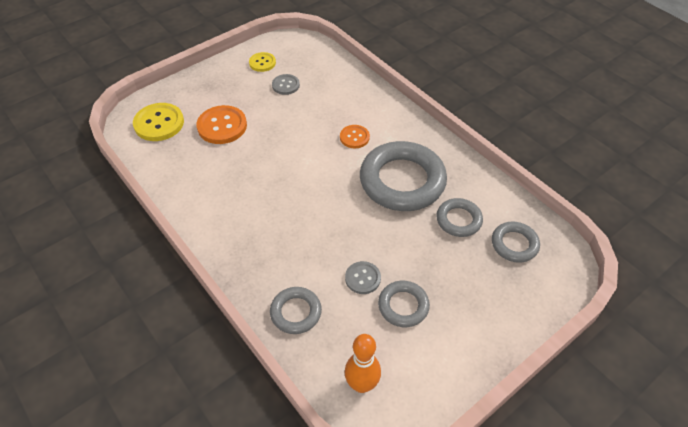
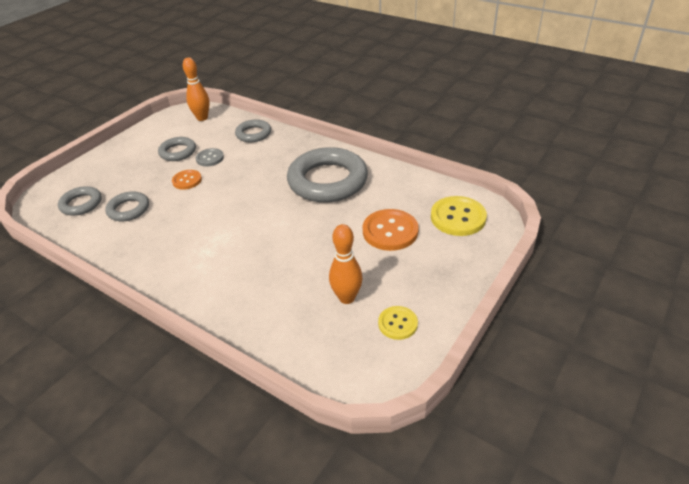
camera: 165 degrees right, 10 degrees down
grey button [272,74,300,95] -> orange bowling pin [329,224,363,304]
orange button [340,125,370,149] -> orange button moved to [172,170,202,190]
grey ring [360,141,447,211] -> grey ring moved to [287,147,368,202]

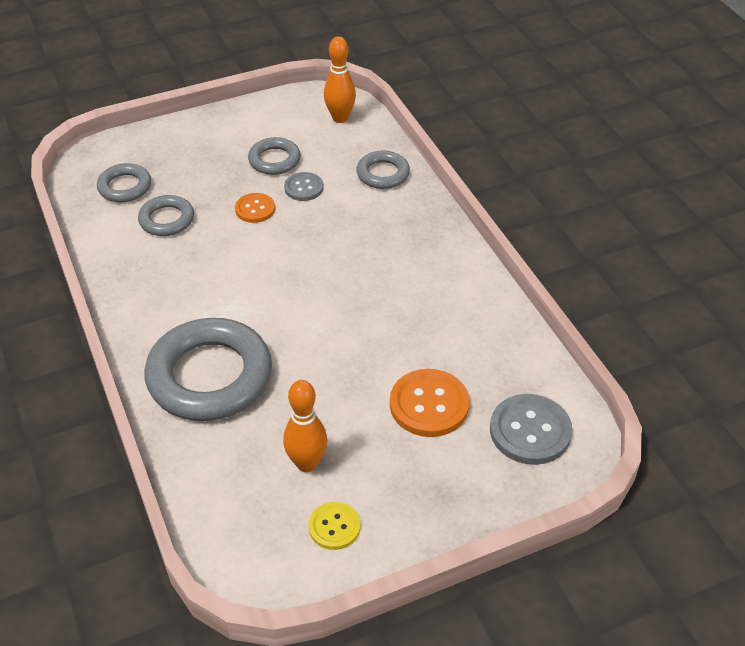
camera: 30 degrees right, 5 degrees up
grey ring [287,147,368,202] -> grey ring moved to [145,318,272,421]
yellow button [431,196,487,236] -> grey button [490,394,572,465]

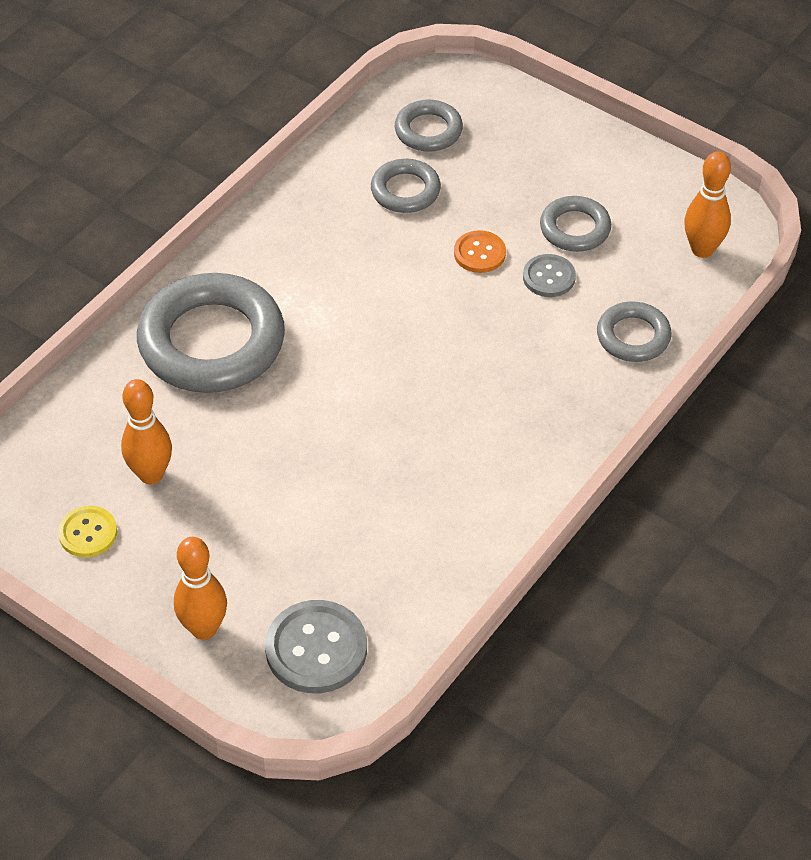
camera: 60 degrees right, 5 degrees up
orange button [390,369,470,437] -> none
none -> orange bowling pin [174,537,227,640]

